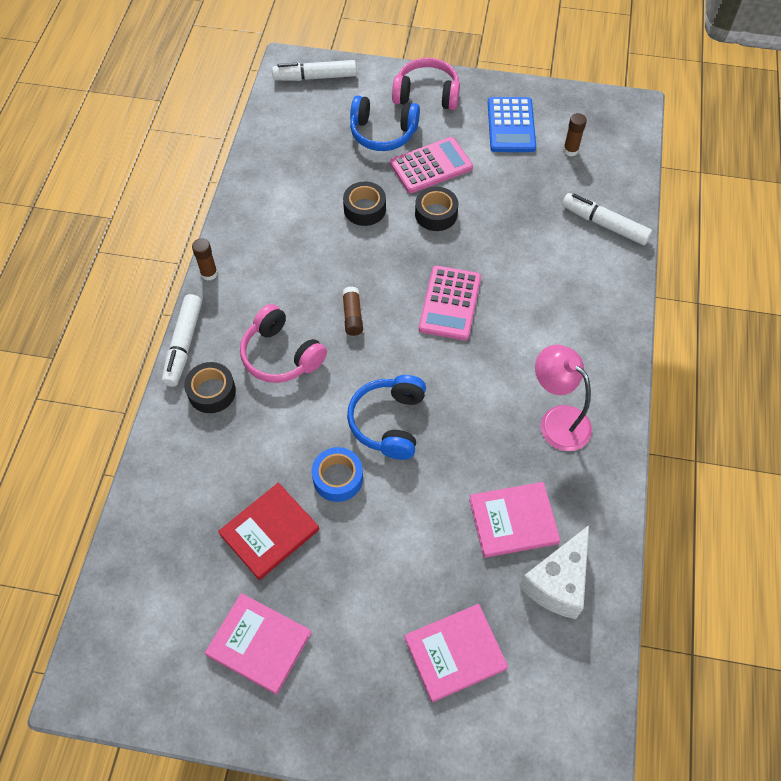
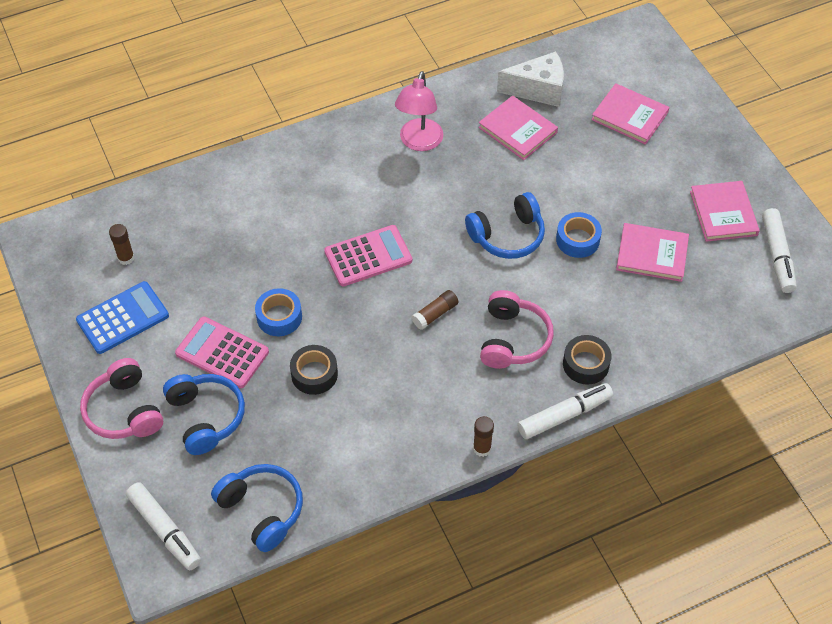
camera: 125 degrees left, 5 degrees down
red book [218,483,319,580] -> pink book [616,223,689,282]
black tape [415,187,458,231] -> blue tape [255,288,302,336]
white marker [562,193,652,245] -> white marker moved to [762,208,797,293]
none -> blue headphones [211,464,303,552]

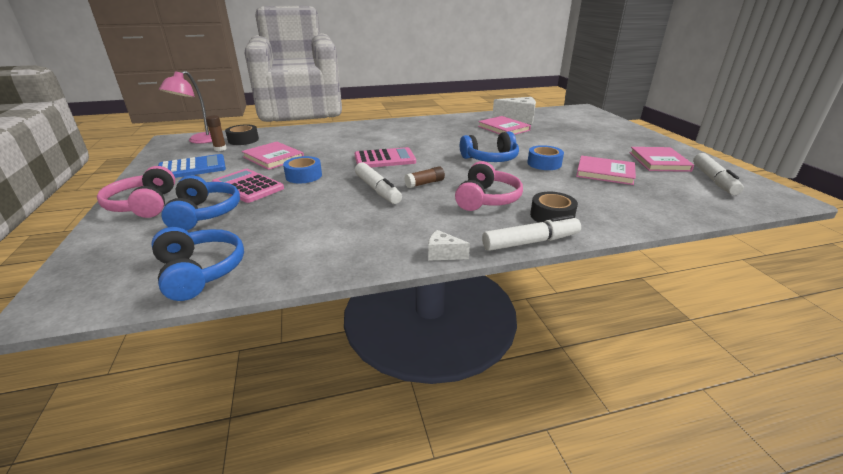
camera: 10 degrees right, 25 degrees down
white marker [126,482,201,570] -> white marker moved to [355,162,402,204]
black tape [290,345,338,395] -> black tape moved to [225,125,259,145]
pink lamp [395,71,443,151] -> pink lamp moved to [159,71,212,144]
brown glue stick [473,416,494,457] -> white cheese [428,230,470,261]
pink book [591,83,669,145] -> pink book moved to [242,142,304,170]

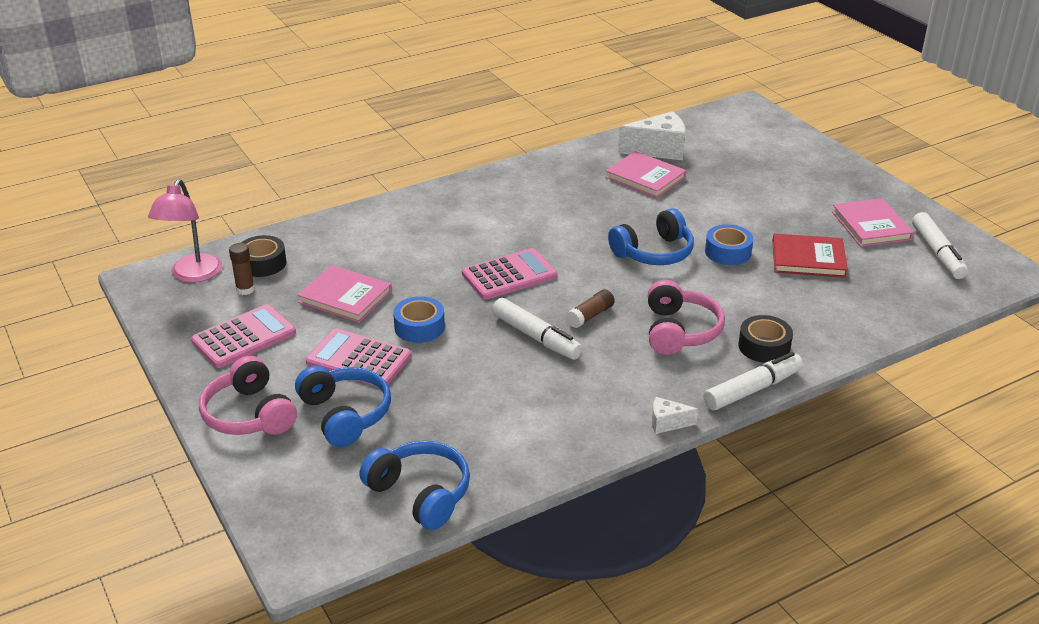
camera: 15 degrees left, 5 degrees up
blue calculator [158,154,226,178] -> pink calculator [191,304,296,368]
pink book [576,156,636,185] -> red book [772,233,848,278]

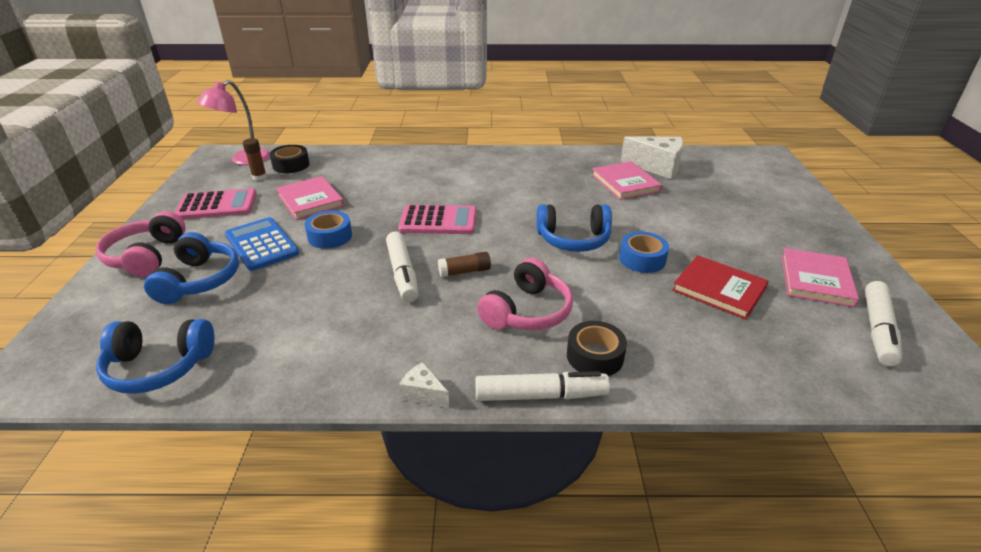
camera: 30 degrees right, 0 degrees up
pink calculator [306,329,412,386] -> blue calculator [225,217,299,271]
blue headphones [359,441,470,530] -> blue headphones turned 105 degrees clockwise [96,319,214,394]

